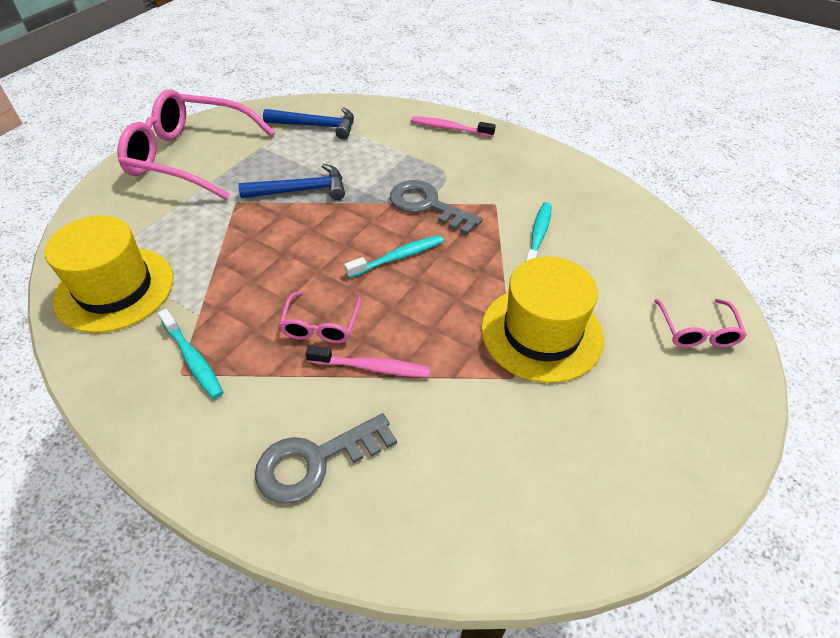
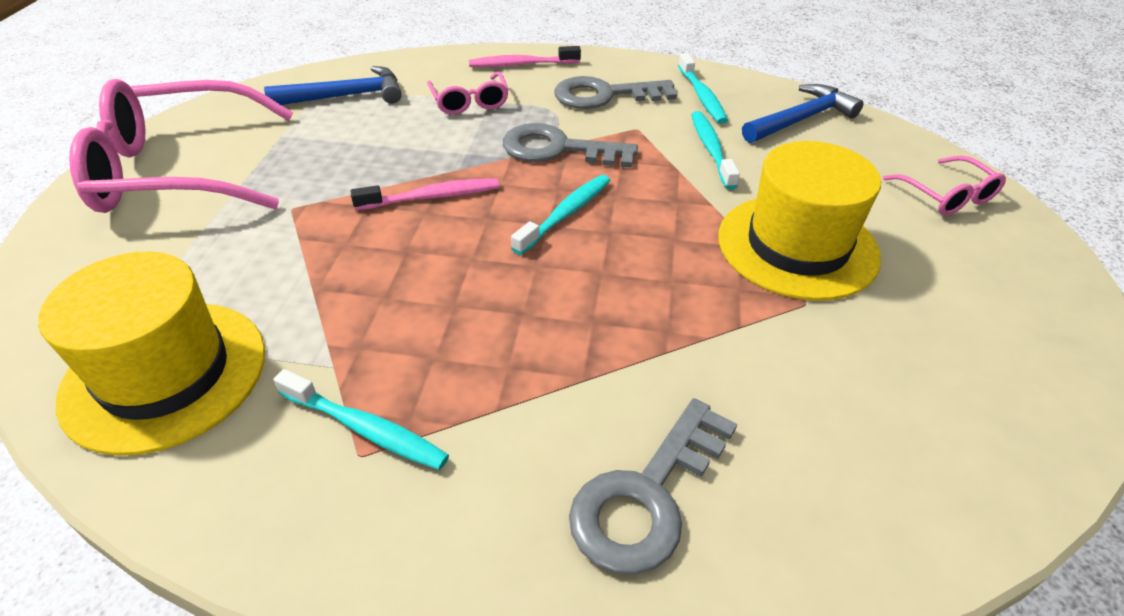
camera: 25 degrees left, 5 degrees down
blue hammer [238,164,345,200] -> blue hammer moved to [742,84,863,143]
pink glasses [279,291,361,343] -> pink glasses moved to [427,72,509,115]
pink toothbrush [305,346,431,378] -> pink toothbrush moved to [350,178,499,210]
none -> grey key [555,76,677,109]
none -> turquoise toothbrush [678,53,728,124]

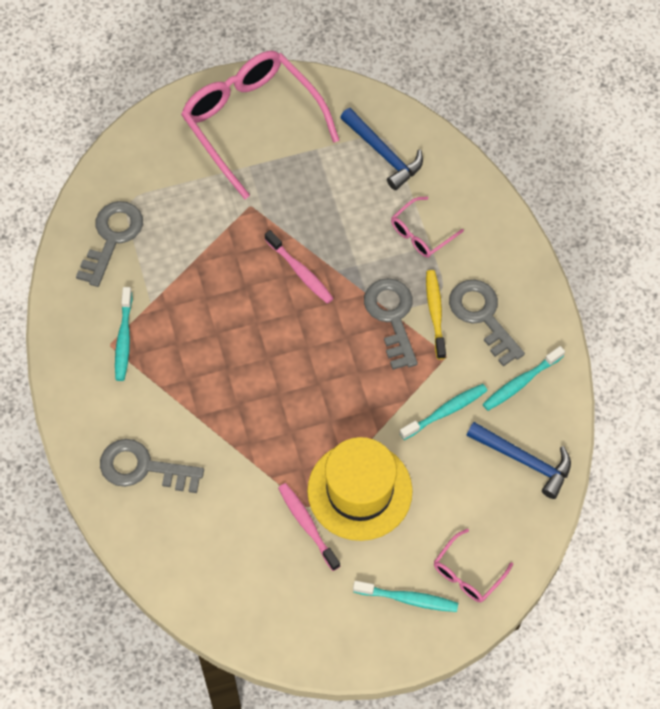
camera: 65 degrees right, 20 degrees up
yellow hat [38,251,265,456] -> grey key [76,201,143,287]
pink toothbrush [469,46,581,67] -> pink toothbrush moved to [278,483,340,571]
turquoise toothbrush [511,175,610,255] -> turquoise toothbrush moved to [353,581,458,612]
none -> yellow toothbrush [426,270,446,360]

